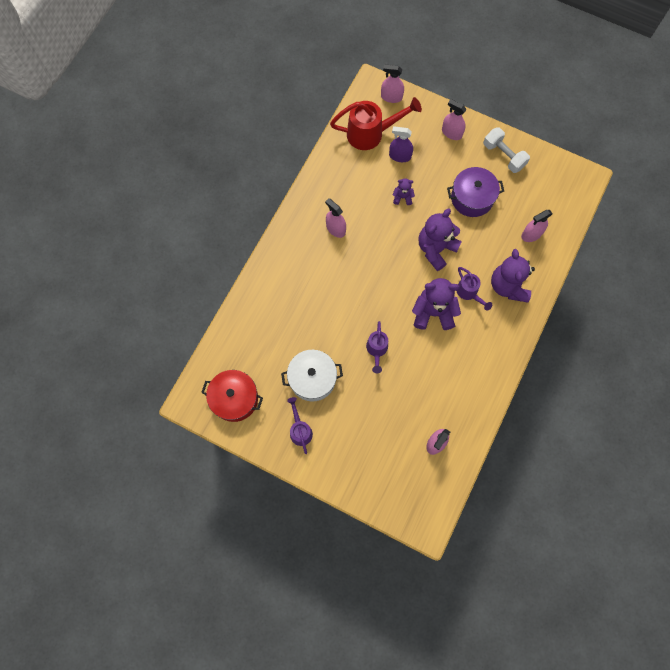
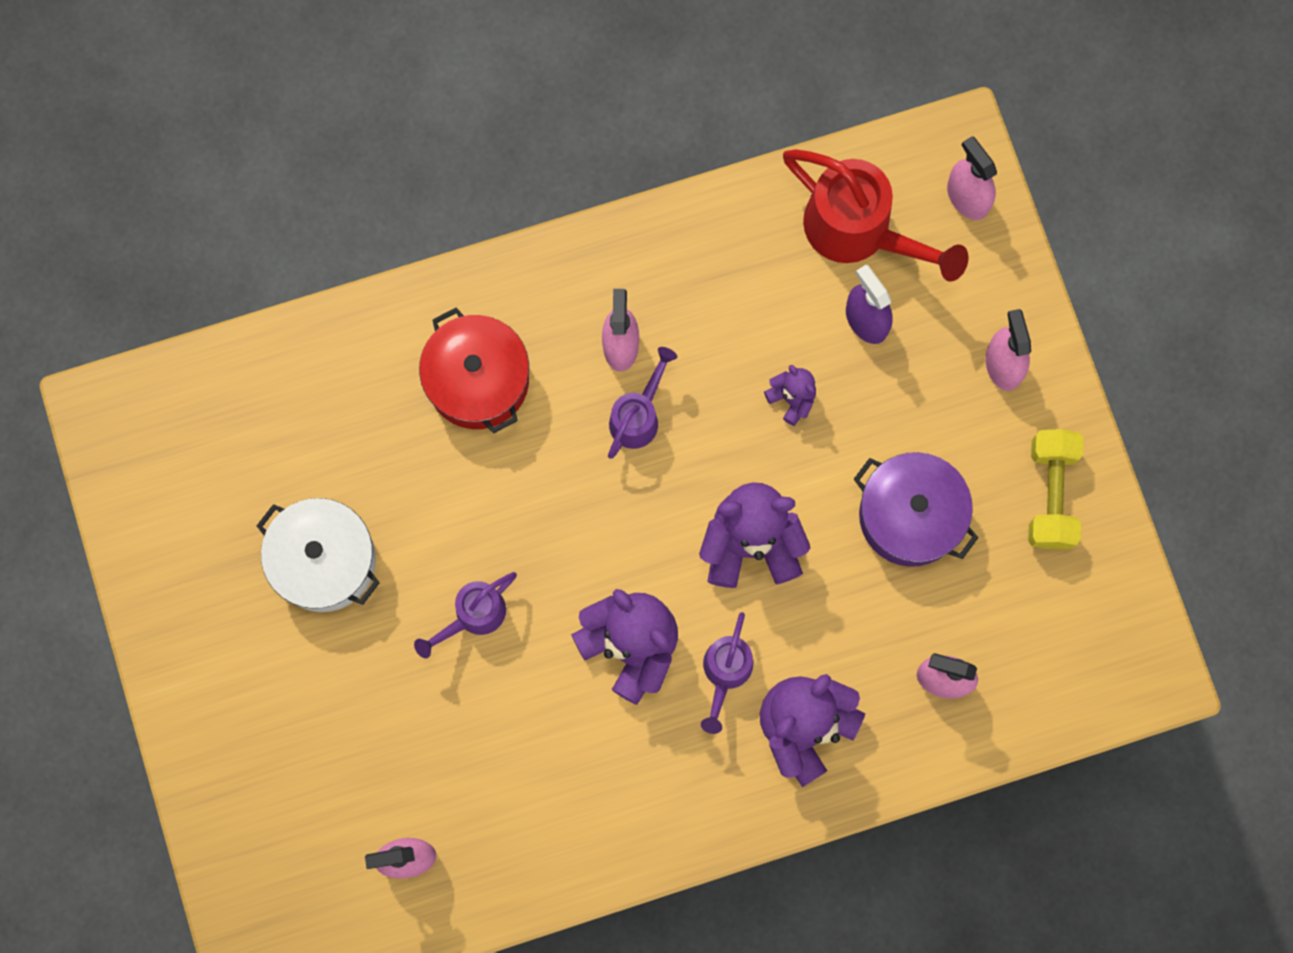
camera: 45 degrees right, 5 degrees up
red pot [201,370,263,422] -> red pot moved to [419,308,529,433]
purple watering can [287,397,313,454] -> purple watering can moved to [608,347,677,459]
white dumbbell [483,127,530,173] -> yellow dumbbell [1028,429,1084,549]

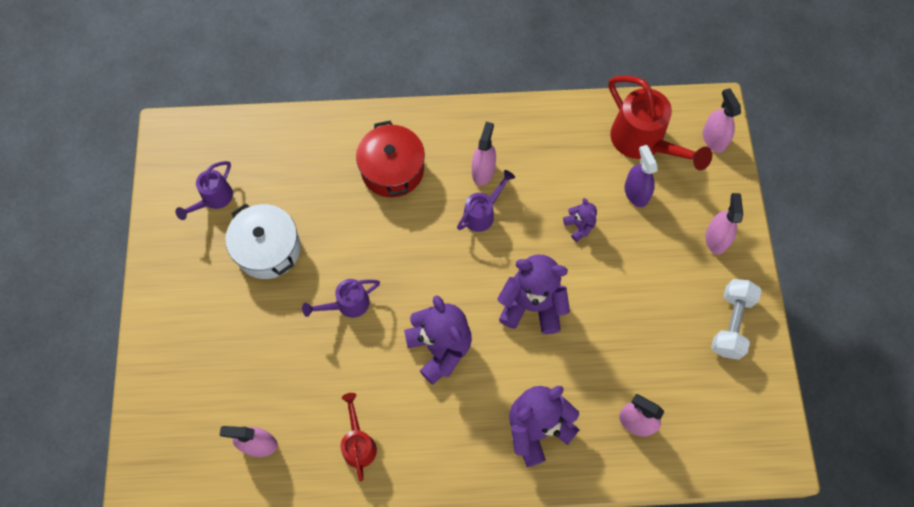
camera: 15 degrees right, 10 degrees down
purple watering can [701,612,753,734] -> purple watering can moved to [176,161,233,220]
purple pot [854,452,979,567] -> none
yellow dumbbell [1028,429,1084,549] -> white dumbbell [711,279,762,360]
none -> red watering can [341,393,377,482]

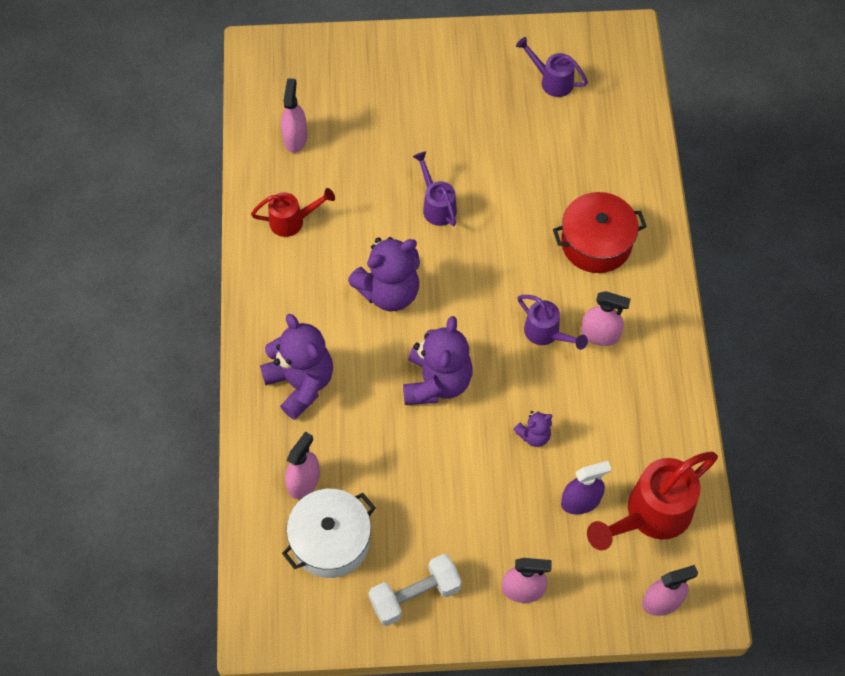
camera: 90 degrees right, 5 degrees down
white pot [225,203,301,279] -> white pot moved to [282,489,375,578]
white dumbbell [711,279,762,360] -> white dumbbell turned 45 degrees counterclockwise [369,554,462,626]

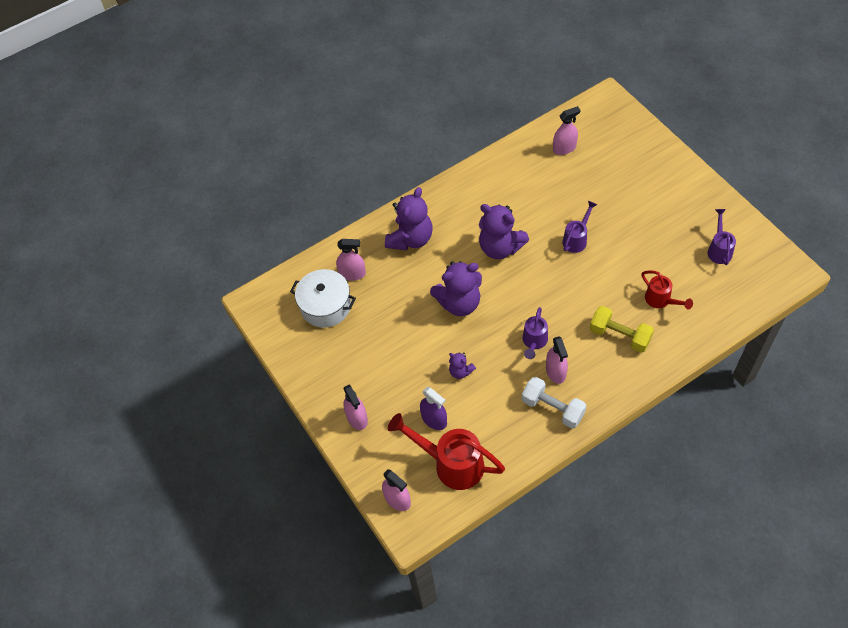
camera: 65 degrees right, 5 degrees down
red watering can [251,188,335,237] -> red watering can moved to [641,270,693,309]
white dumbbell [369,554,462,626] -> white dumbbell moved to [522,377,586,429]
red pot [553,192,647,273] -> yellow dumbbell [590,306,654,353]

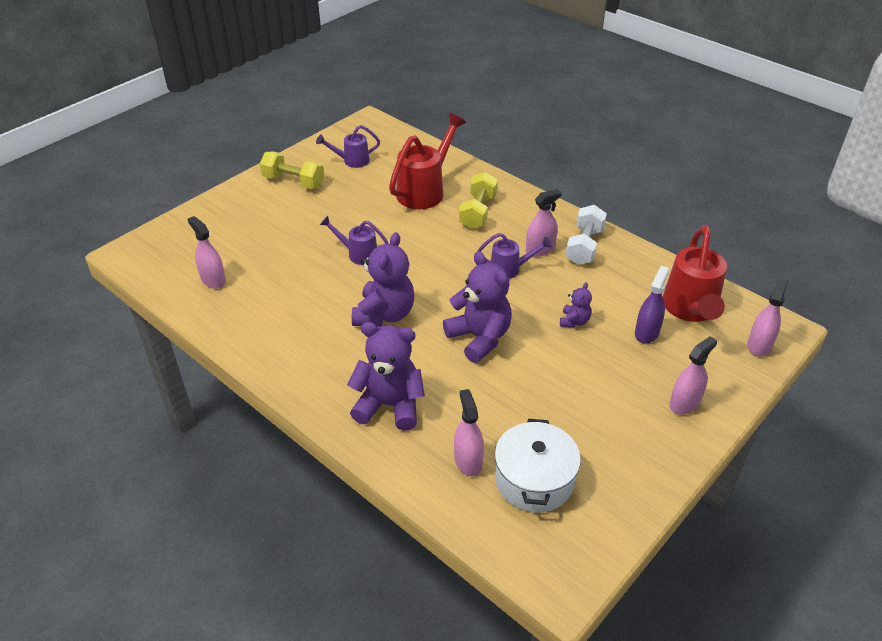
camera: 110 degrees left, 15 degrees down
red watering can [641,270,693,309] -> red watering can [389,113,466,209], size x1.77
none -> yellow dumbbell [260,152,324,189]

